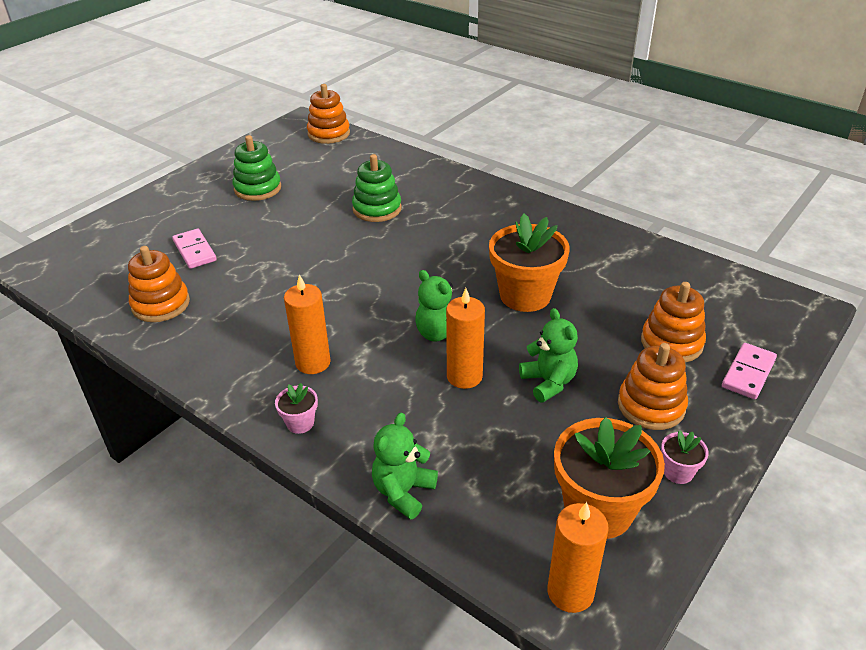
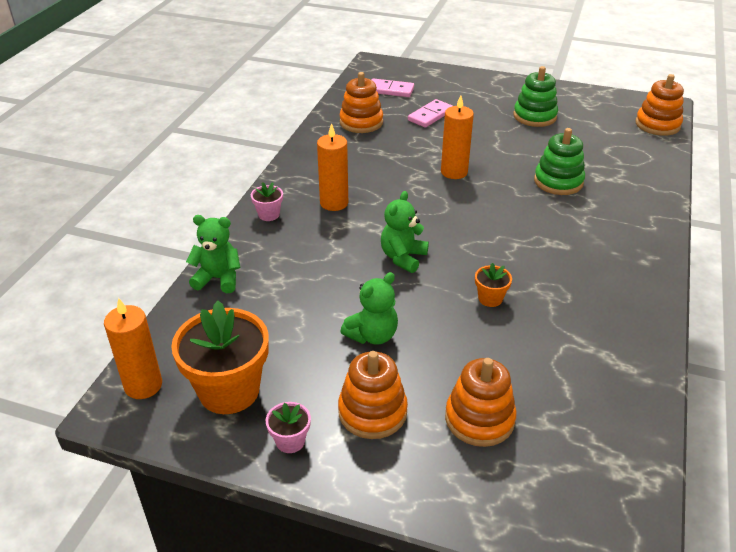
camera: 70 degrees right, 0 degrees up
orange candle [446,288,485,389] -> orange candle moved to [441,95,474,179]
orange flower pot [489,214,570,312] -> orange flower pot [475,263,512,307], size x0.46
pink domino [722,343,777,399] -> pink domino moved to [371,78,414,97]

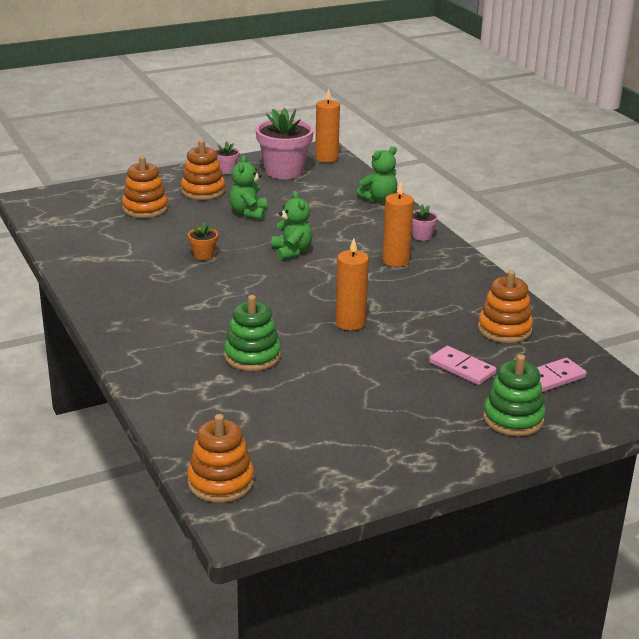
camera: 135 degrees right, 10 degrees down
orange flower pot [171,301,269,414] -> pink flower pot [256,108,314,179]
pink domino [408,99,453,127] -> pink domino turned 45 degrees counterclockwise [429,346,496,385]
green stacking toy [513,66,558,127] -> green stacking toy moved to [483,354,545,436]

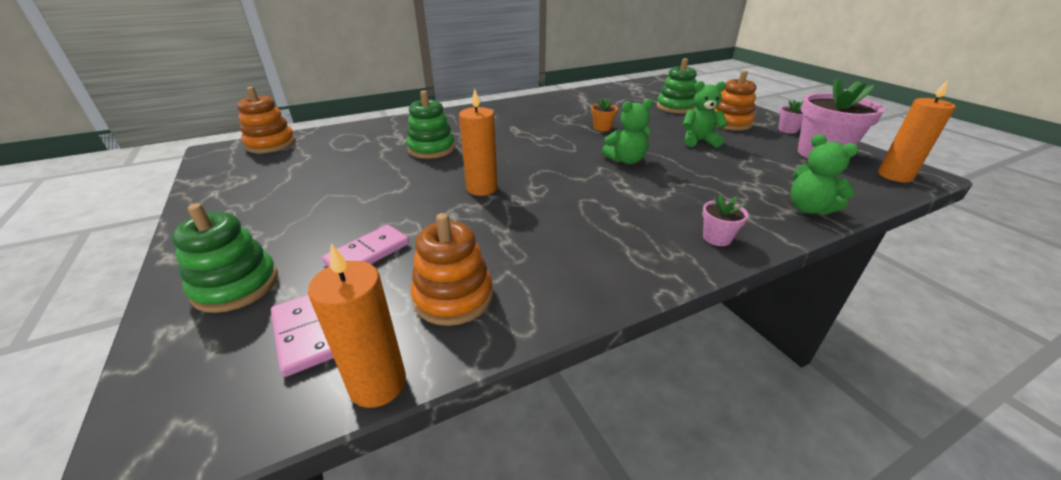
camera: 90 degrees right, 5 degrees up
orange stacking toy [122,156,168,218] -> green stacking toy [657,58,697,114]
orange candle [382,181,414,267] -> orange candle moved to [308,244,406,408]

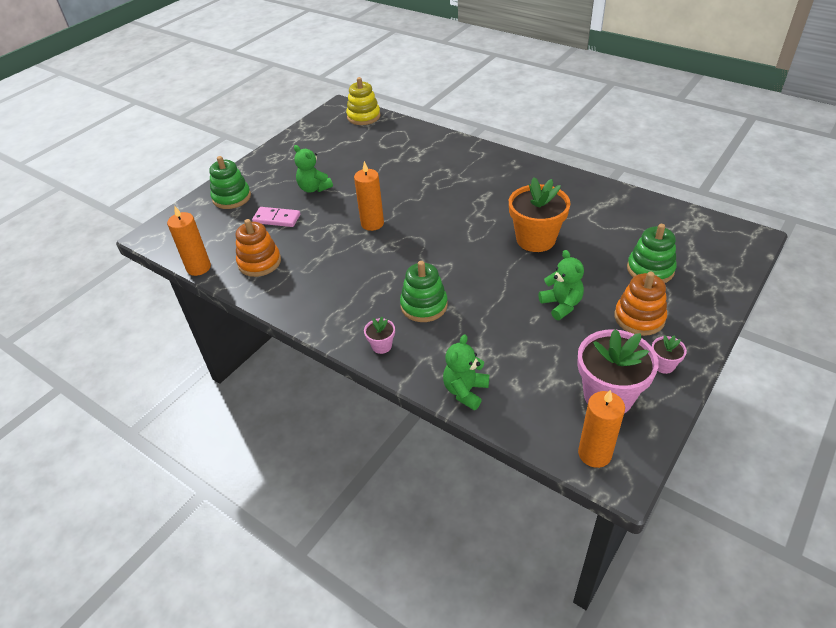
camera: 65 degrees right, 10 degrees up
orange stacking toy [237,87,296,153] -> yellow stacking toy [346,77,381,125]
pink domino [271,295,334,377] -> none
green stacking toy [406,90,455,159] -> green stacking toy moved to [400,261,448,322]
orange flower pot [591,99,618,131] -> orange flower pot [509,177,570,252], size x2.20
green teddy bear [602,99,653,164] -> green teddy bear moved to [294,145,333,193]

